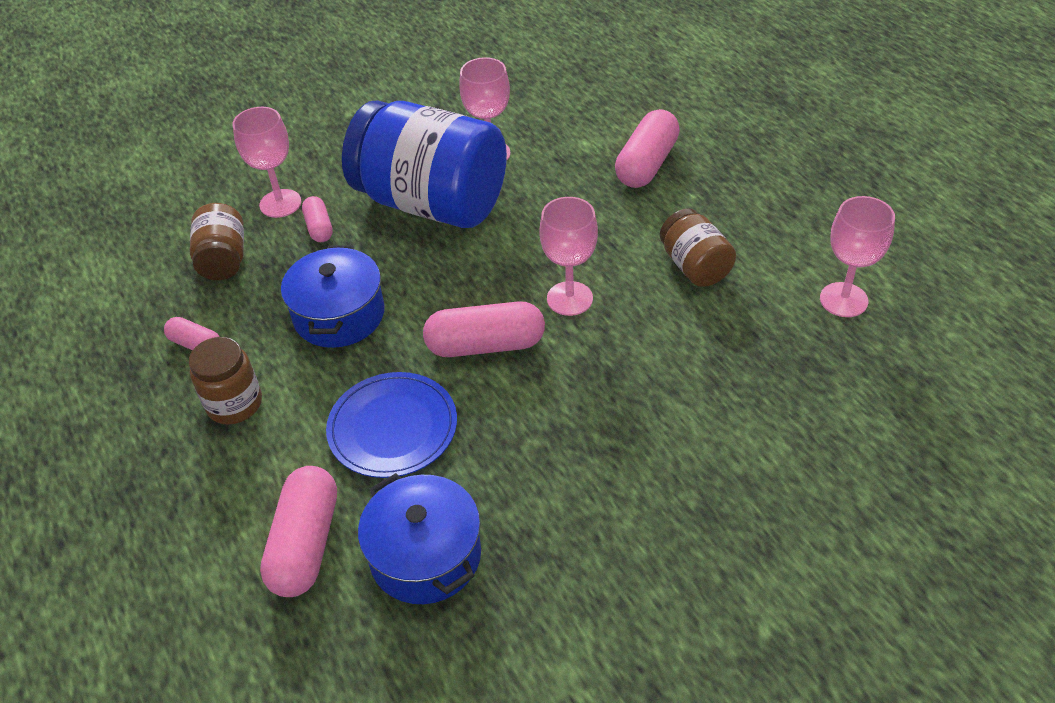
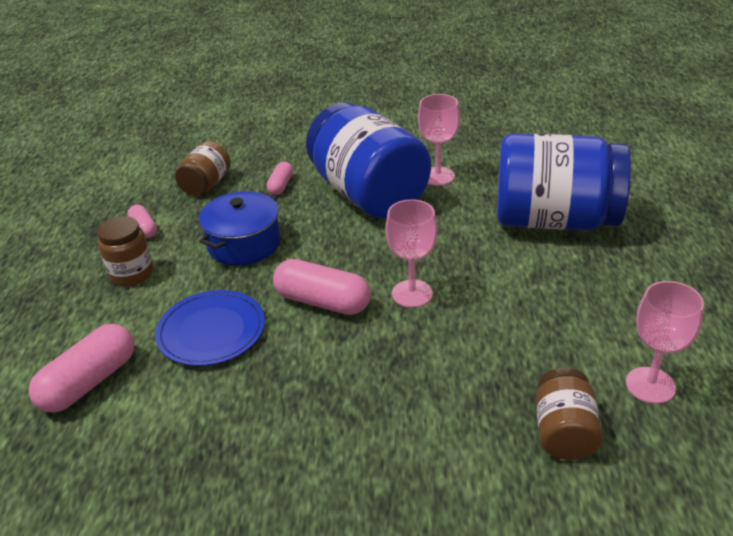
camera: 30 degrees right, 10 degrees down
pink goblet [232,107,301,218] -> none
blue pot [358,473,481,604] -> none
pink capsule [615,109,680,188] -> blue jar [497,134,631,230]
brown jar [660,208,736,287] -> brown jar moved to [536,367,603,460]

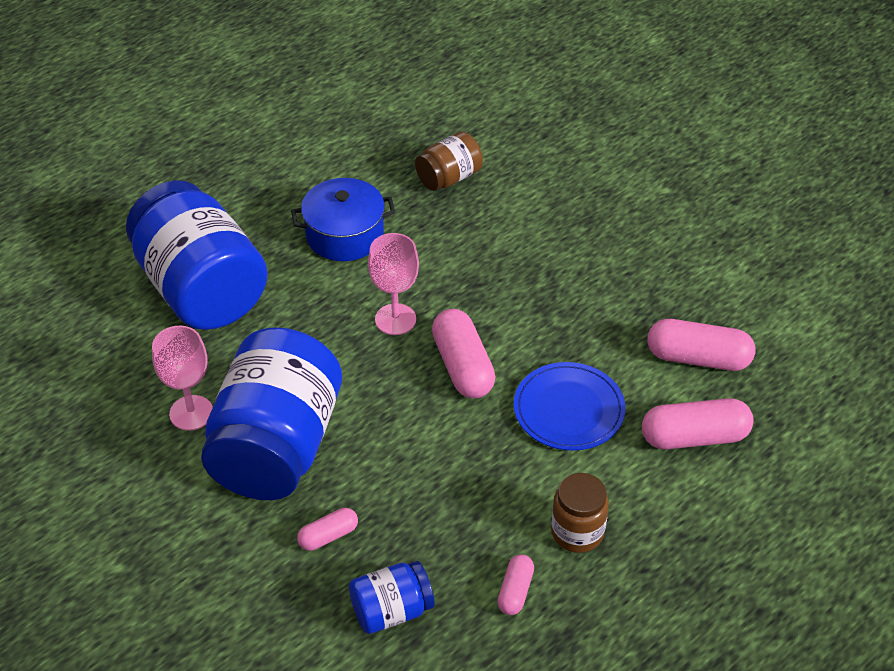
camera: 135 degrees left, 10 degrees up
brown jar [175,141,231,196] -> blue jar [349,561,434,634]
blue pot [199,191,280,265] -> blue pot moved to [291,178,395,261]
pink goblet [626,281,704,404] -> none
none -> pink capsule [647,319,755,371]

